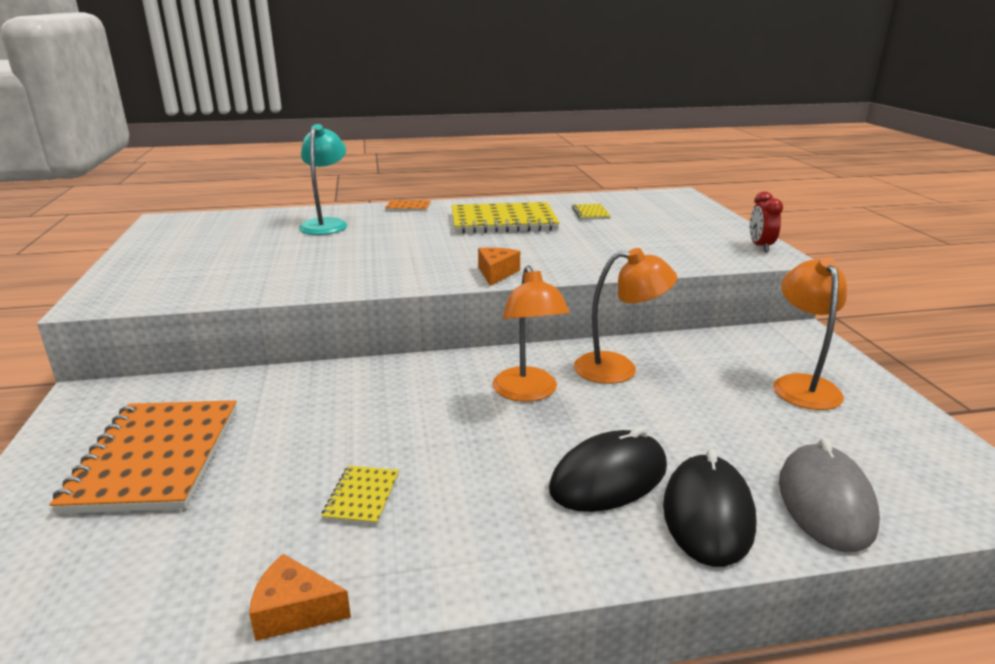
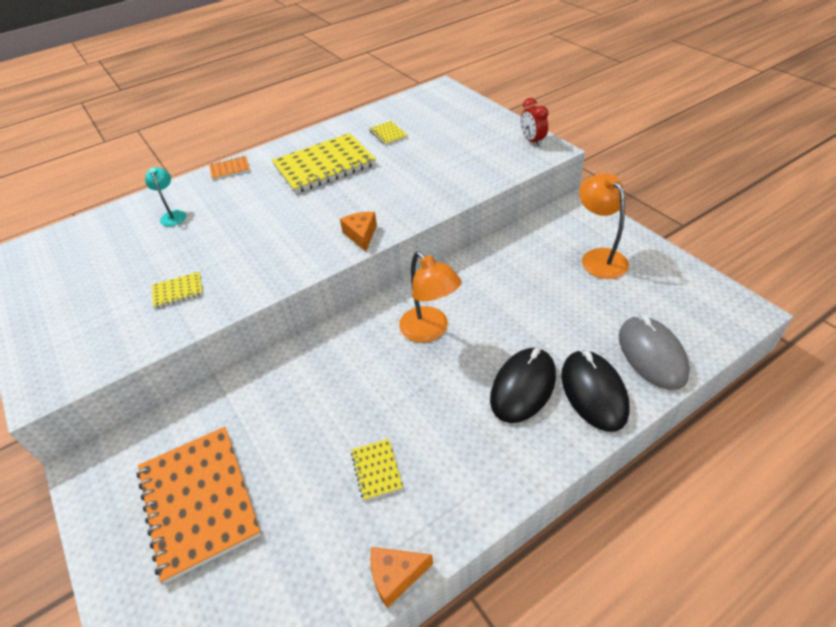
camera: 20 degrees left, 20 degrees up
turquoise lamp [299,124,348,235] -> turquoise lamp [145,167,186,227], size x0.59
orange lamp [574,248,677,384] -> none
none -> yellow notebook [152,272,203,308]

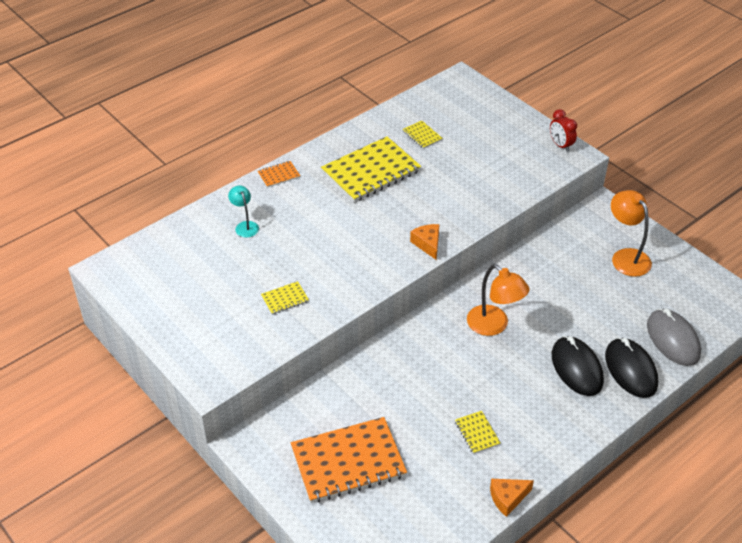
camera: 10 degrees left, 0 degrees up
orange notebook [137,427,261,584] -> orange notebook turned 75 degrees counterclockwise [291,417,407,503]
black mouse [490,348,556,423] -> black mouse turned 45 degrees counterclockwise [552,336,604,396]

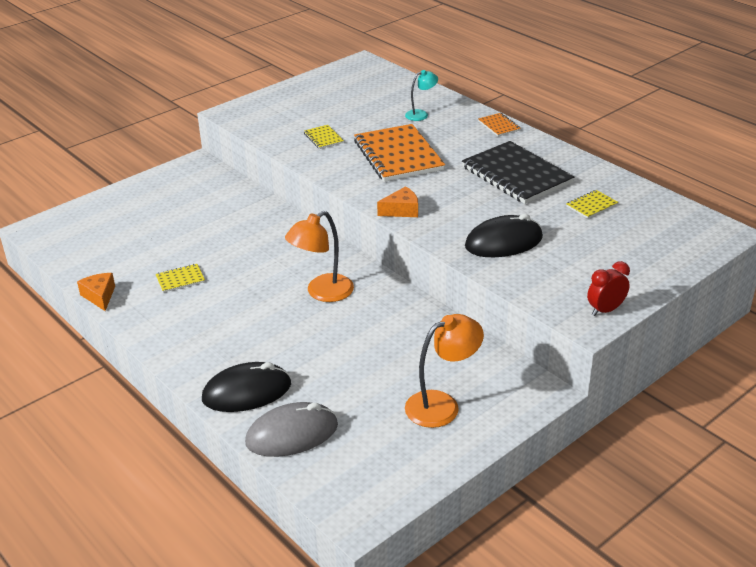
camera: 90 degrees right, 10 degrees down
orange notebook [291,417,407,503] -> orange notebook moved to [354,124,445,182]
yellow notebook [321,136,421,203] -> black notebook [462,141,574,204]
black mouse [552,336,604,396] -> black mouse moved to [465,214,543,257]

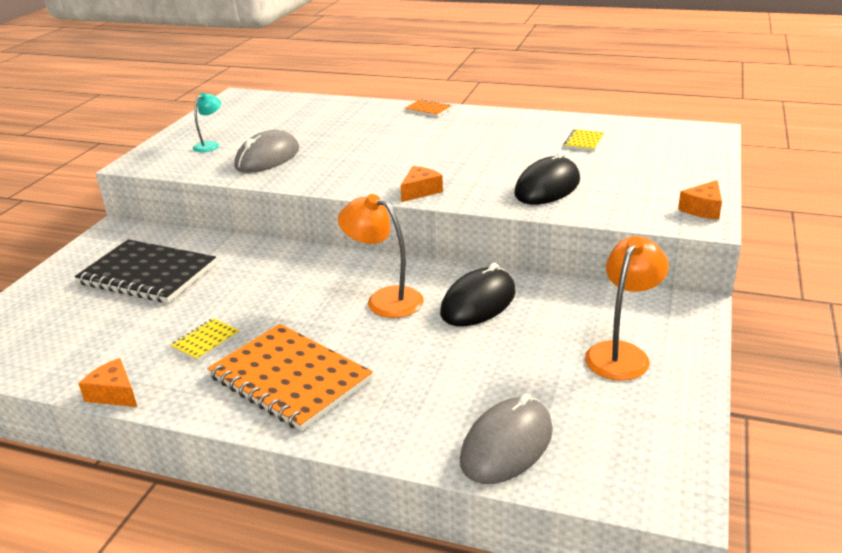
camera: 30 degrees left, 5 degrees down
black mouse [202,362,291,412] -> black mouse moved to [440,263,516,326]
orange lamp [285,211,354,302] -> orange lamp turned 105 degrees clockwise [338,194,424,318]
yellow notebook [304,125,344,149] -> grey mouse [234,130,299,173]
orange notebook [354,124,445,182] -> orange notebook moved to [207,324,373,431]
turquoise lamp [405,70,438,121] -> turquoise lamp moved to [193,93,221,152]
black notebook [462,141,574,204] -> black notebook moved to [75,239,216,303]
red clock [587,261,630,316] -> orange cheese [678,180,722,220]

